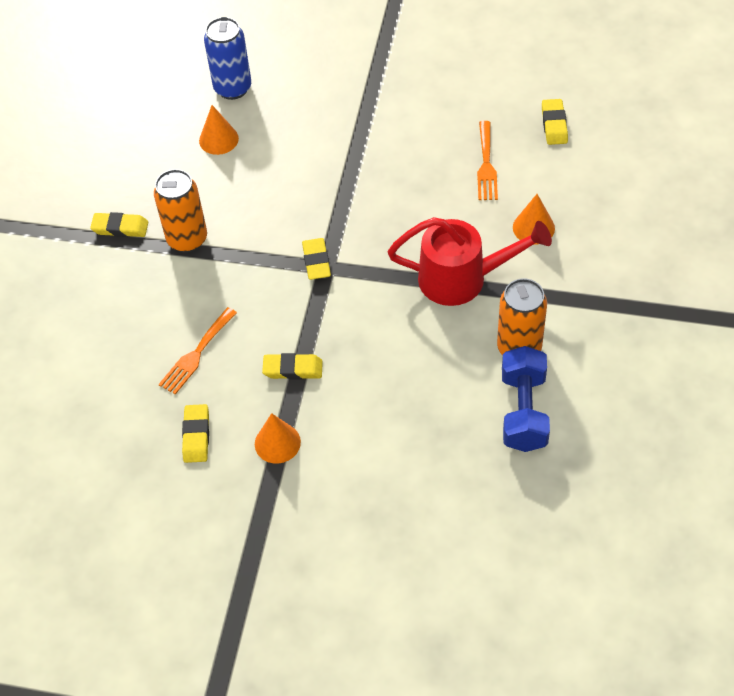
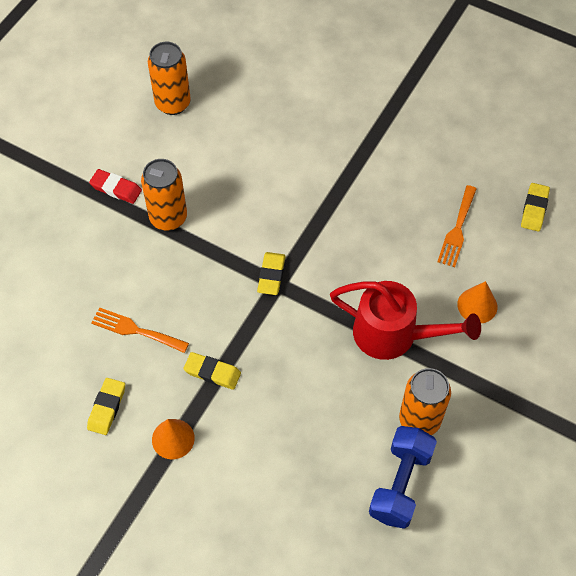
camera: 15 degrees right, 5 degrees up
yellow eraser [90,212,149,237] -> red eraser [89,169,142,204]
orange fork [159,307,237,395] -> orange fork turned 60 degrees clockwise [91,307,189,353]
orange cone [199,105,239,155] -> none
blue can [204,17,251,100] -> none
none -> orange can [148,42,191,115]

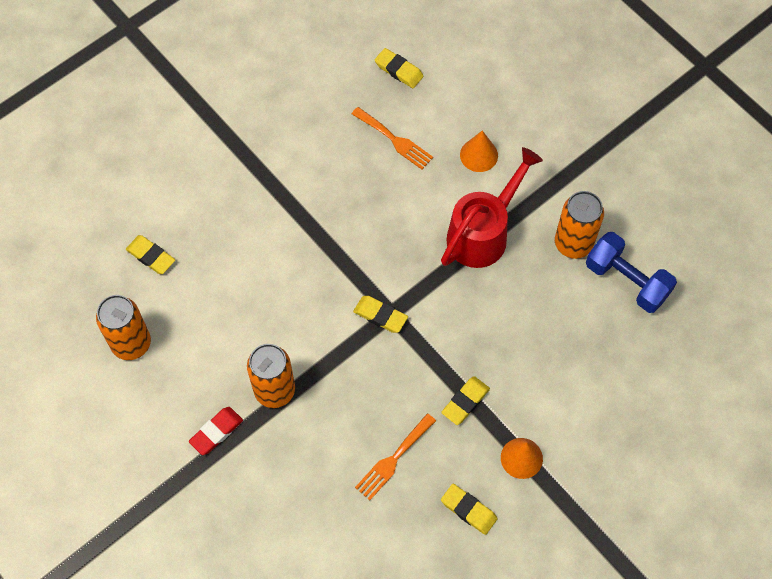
camera: 70 degrees left, 5 degrees up
none -> yellow eraser [126,235,175,274]

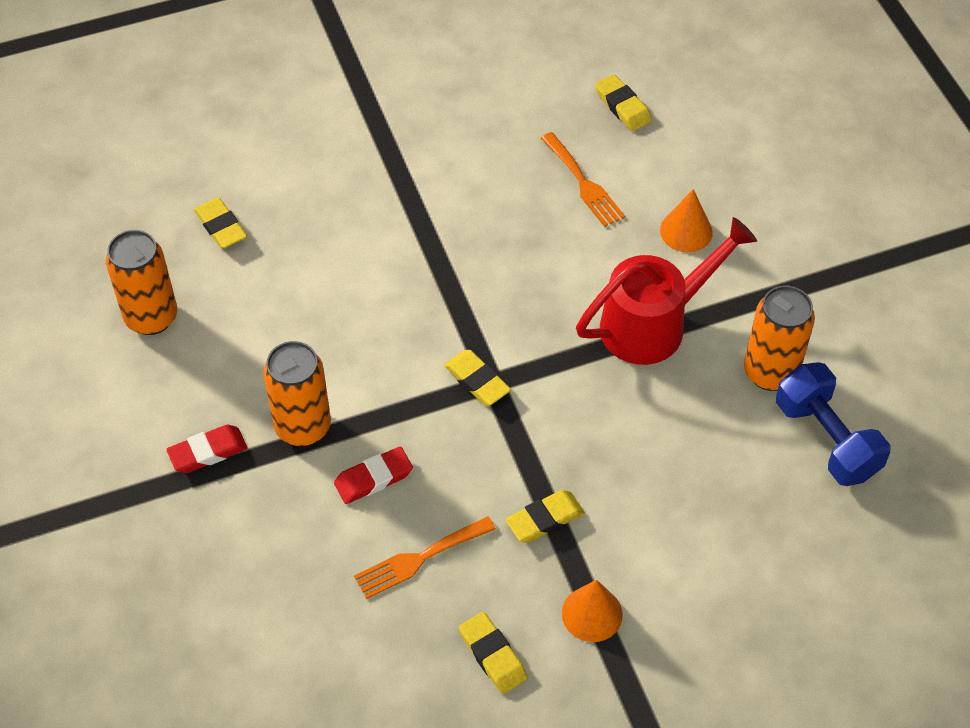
camera: 20 degrees right, 10 degrees down
none -> red eraser [334,446,413,504]

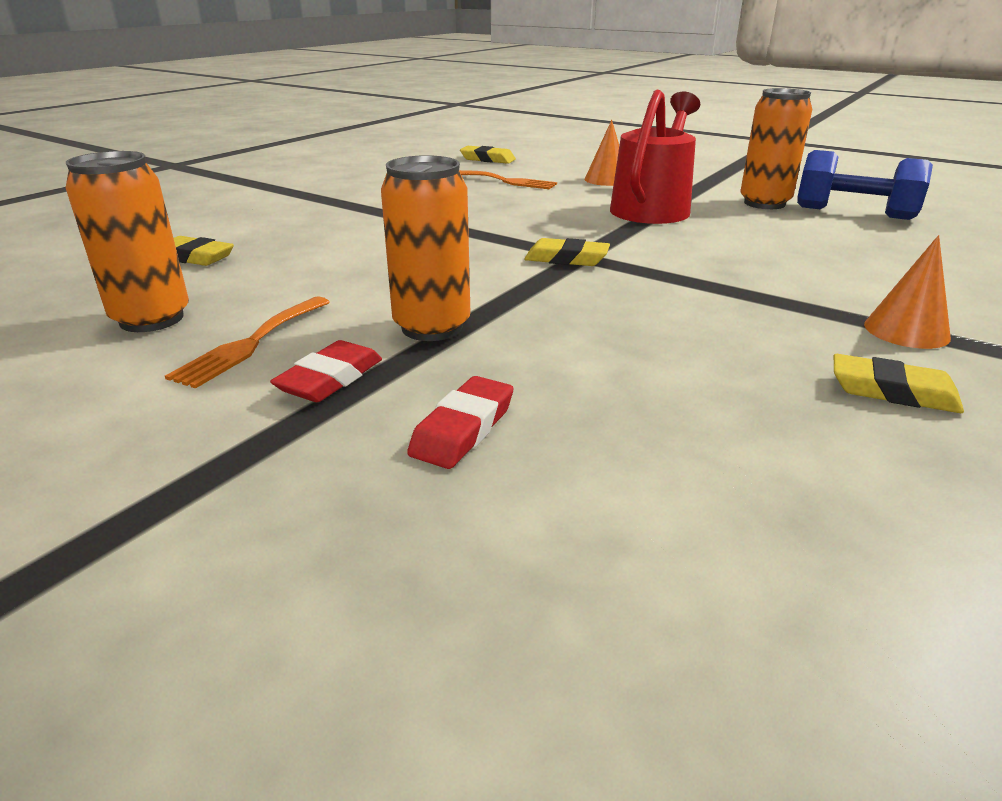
camera: 35 degrees left, 25 degrees down
red eraser [334,446,413,504] -> red eraser moved to [407,376,514,469]
orange fork [354,516,496,599] -> orange fork moved to [165,296,330,389]
yellow eraser [506,490,585,543] -> none

